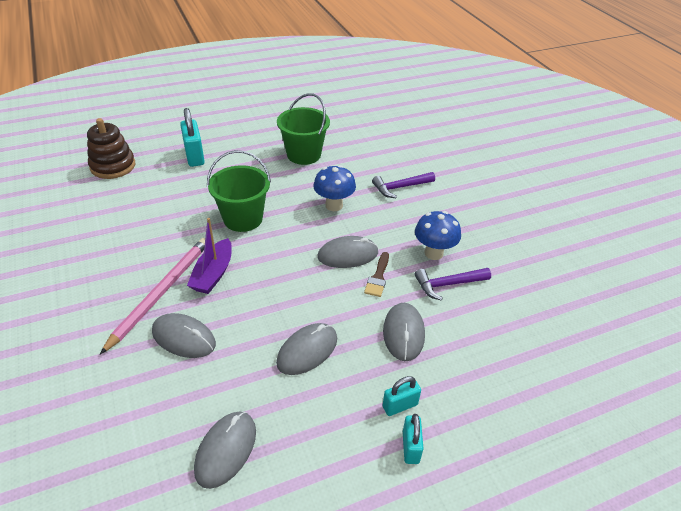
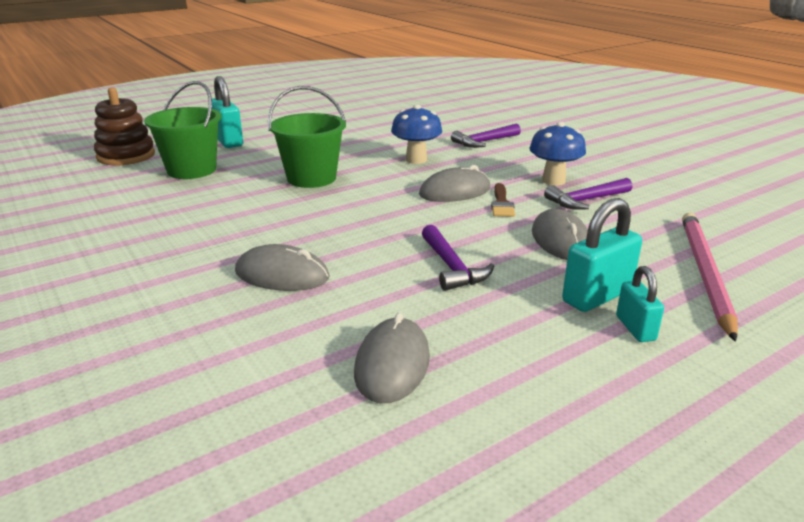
camera: 10 degrees left, 15 degrees down
pink pencil [100,238,205,354] -> pink pencil moved to [682,213,738,342]
purple boat [187,218,232,294] -> none
grey mouse [276,323,337,375] -> purple hammer [422,225,494,291]
green bucket [277,93,330,165] -> green bucket moved to [144,81,221,179]
turquoise padlock [382,376,421,416] -> turquoise padlock [562,198,642,312], size x1.64

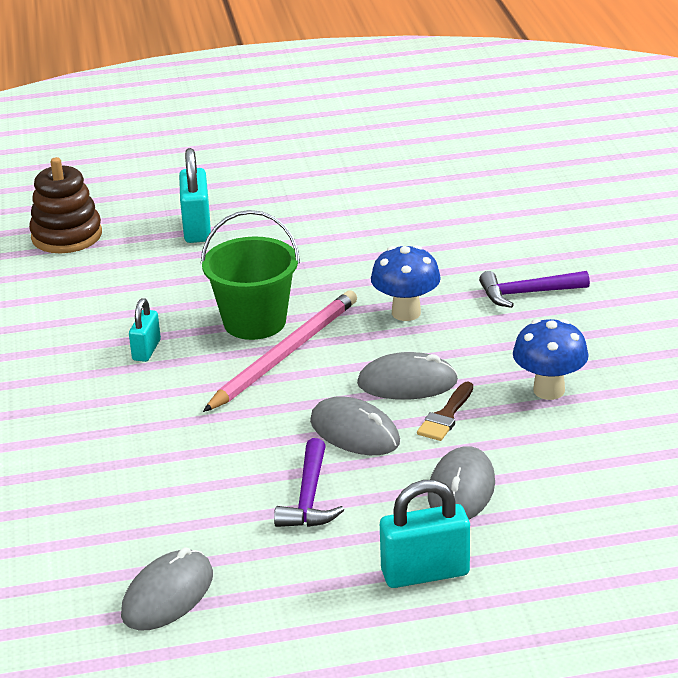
camera: 25 degrees right, 5 degrees up
green bucket [144,81,221,179] -> none
grey mouse [235,244,330,291] -> grey mouse moved to [310,396,400,455]
purple hammer [544,178,632,210] -> none
turquoise padlock [616,266,664,342] -> turquoise padlock moved to [129,298,161,362]
pink pencil [682,213,738,342] -> pink pencil moved to [203,290,357,412]

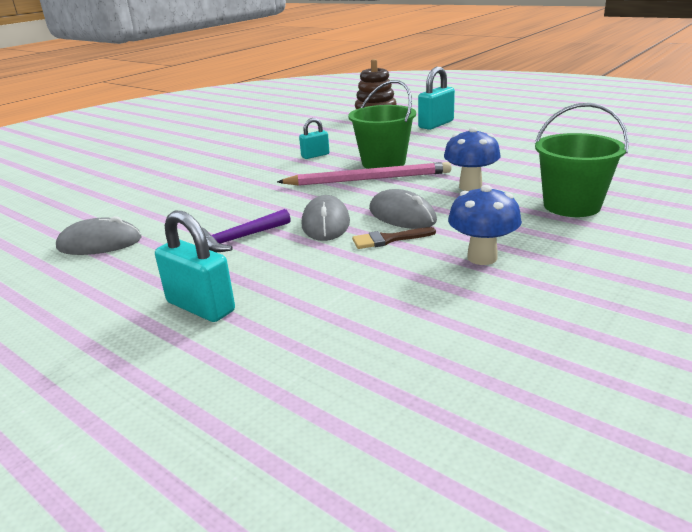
camera: 50 degrees right, 5 degrees down
grey mouse [428,446,495,519] -> none
purple hammer [479,271,590,308] -> green bucket [535,103,629,217]

